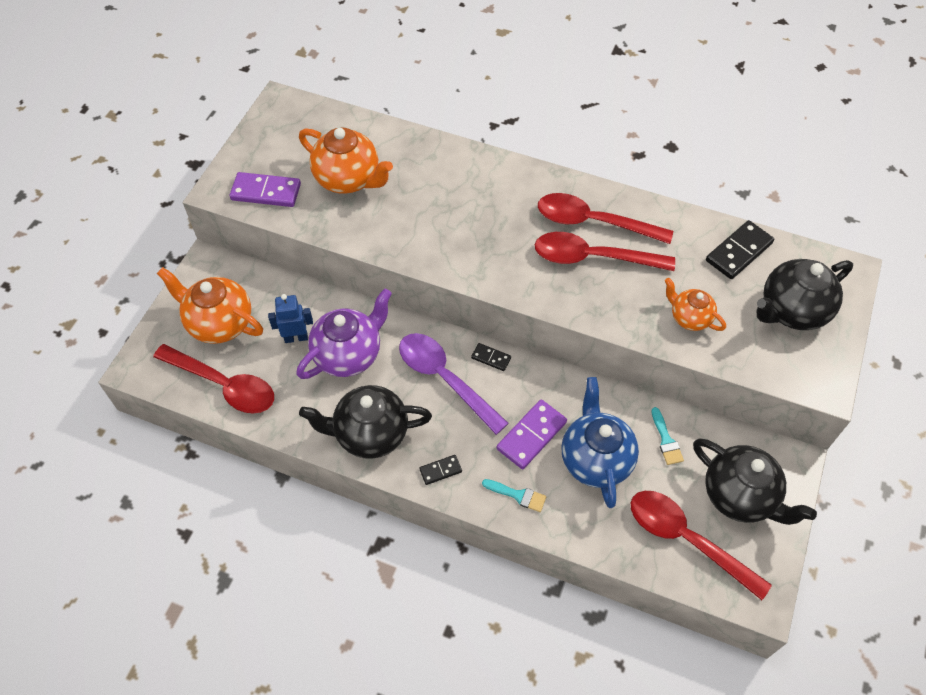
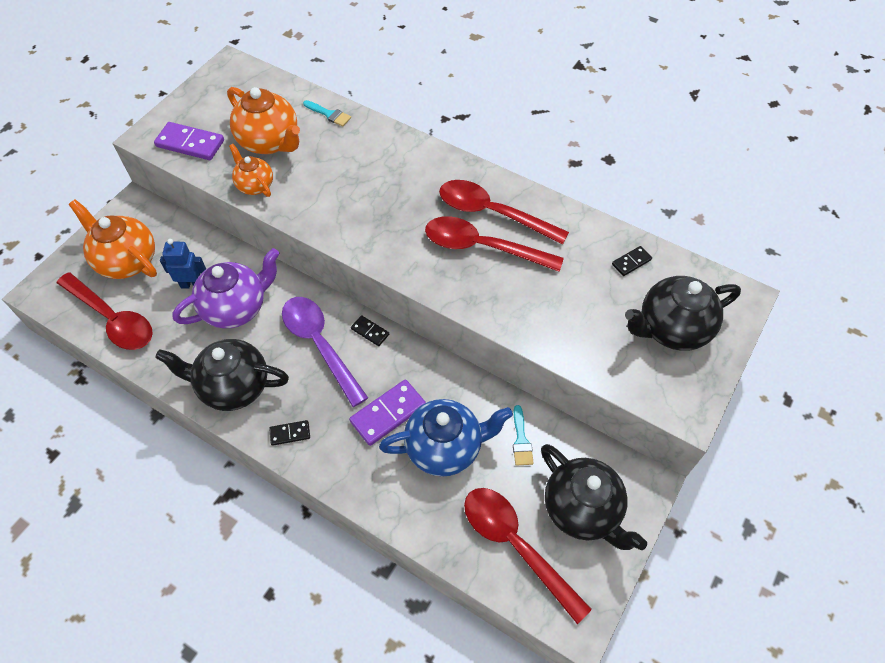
camera: 10 degrees right, 0 degrees up
turquoise brush [482,479,546,512] -> turquoise brush moved to [303,100,351,127]
blue teapot [561,377,639,508] -> blue teapot turned 75 degrees clockwise [379,399,513,477]
orange teapot [665,278,726,331] -> orange teapot moved to [229,144,273,197]
black domino [706,220,774,279] -> black domino [612,246,652,276], size x0.54

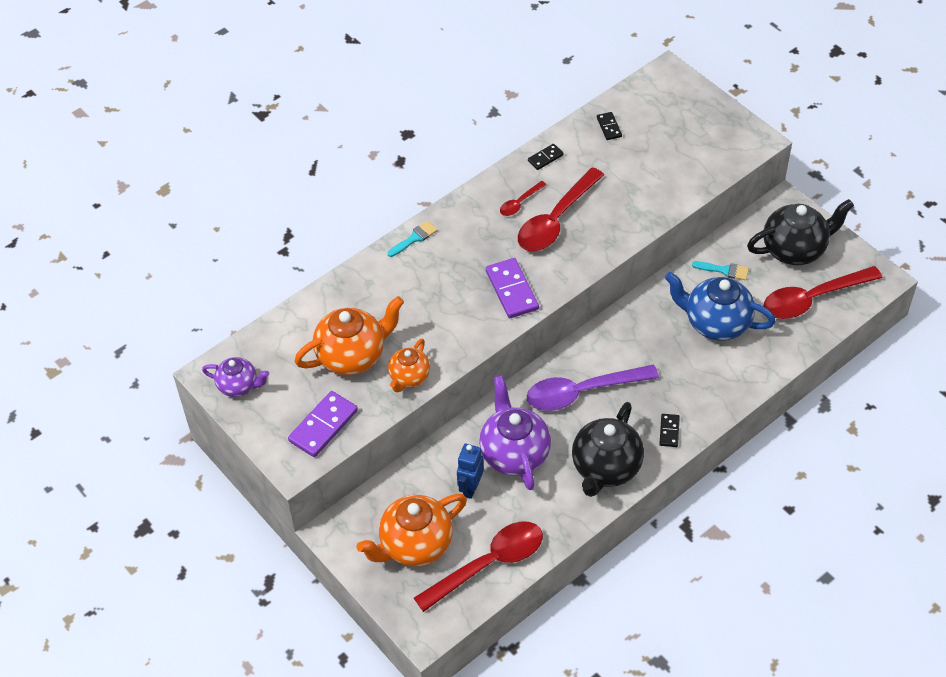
camera: 70 degrees left, 5 degrees down
orange teapot [229,144,273,197] -> orange teapot turned 45 degrees counterclockwise [388,338,430,392]
turquoise brush [303,100,351,127] -> turquoise brush moved to [388,221,438,257]
purple domino [349,379,426,446] -> purple domino moved to [486,258,539,318]
black domino [351,315,389,346] -> black domino moved to [528,144,564,170]
blue teapot [379,399,513,477] -> blue teapot turned 75 degrees counterclockwise [665,272,776,341]
red spoon [439,180,569,245] -> red spoon [500,181,547,216], size x0.47
black teapot [625,276,741,351] -> none
none -> purple teapot [202,357,269,397]

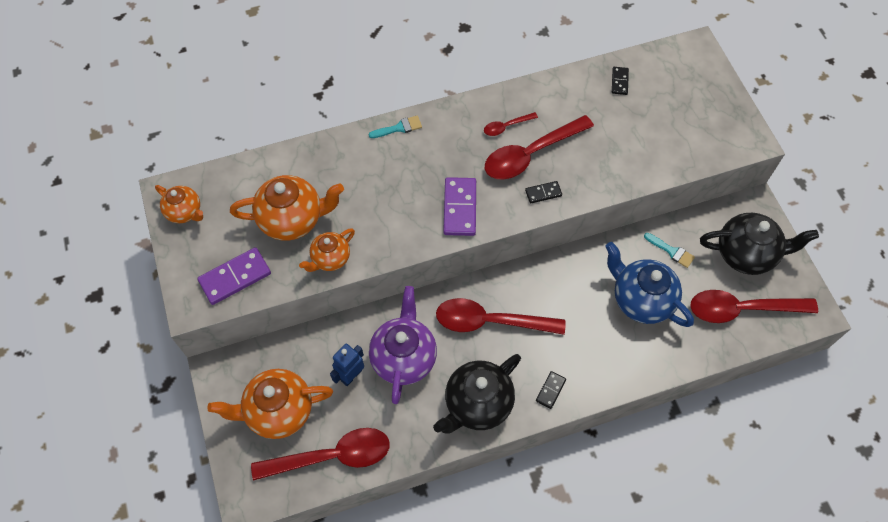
camera: 20 degrees right, 10 degrees up
purple teapot [202,357,269,397] -> orange teapot [155,185,203,223]
purple spoon [527,365,659,411] -> red spoon [436,298,566,335]
black domino [528,144,564,170] -> black domino moved to [525,181,562,204]

